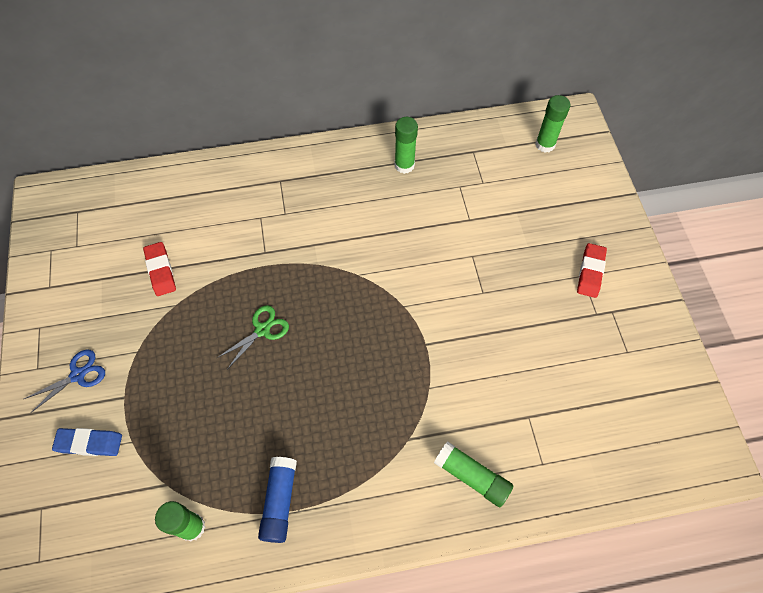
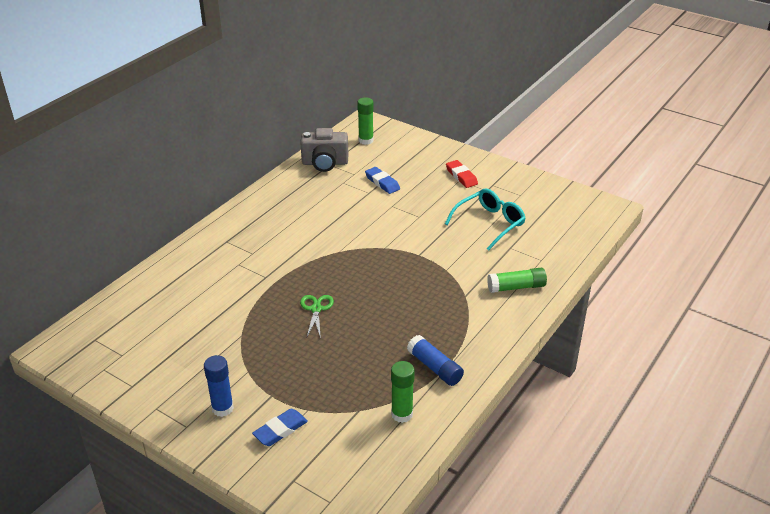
camera: 45 degrees left, 25 degrees down
blue scissors [24,350,105,413] -> blue glue stick [204,355,234,417]
red eraser [143,242,176,296] -> none
green glue stick [395,117,418,174] -> none
none -> grey camera [300,128,348,172]
none -> blue eraser [365,167,400,194]
none -> turquoise glasses [445,189,526,251]

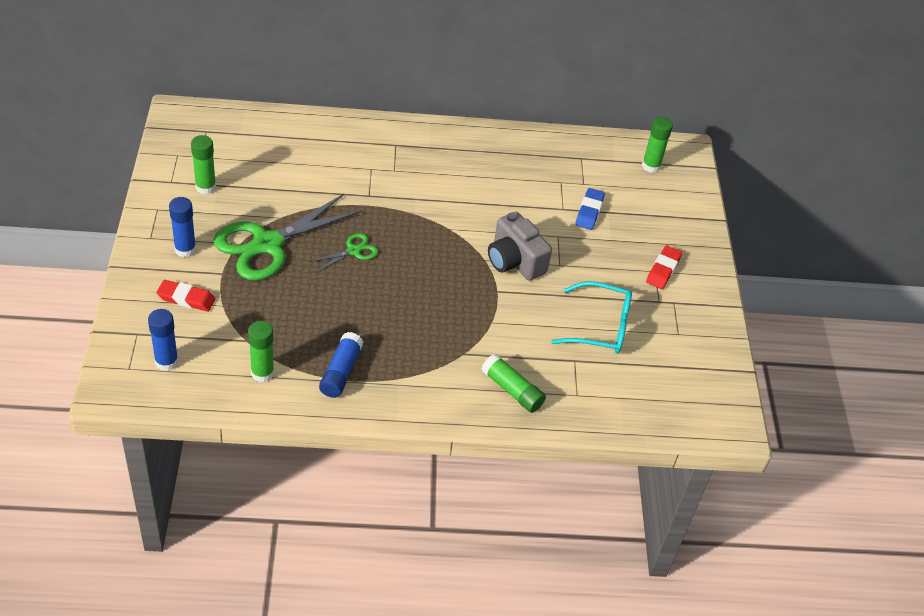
camera: 50 degrees right, 10 degrees up
blue eraser [252,409,308,446] -> red eraser [156,280,216,312]
grey camera [300,128,348,172] -> grey camera moved to [488,212,552,281]
none -> blue glue stick [148,309,178,371]
none -> green glue stick [191,135,216,194]
none -> green scissors [213,194,362,281]

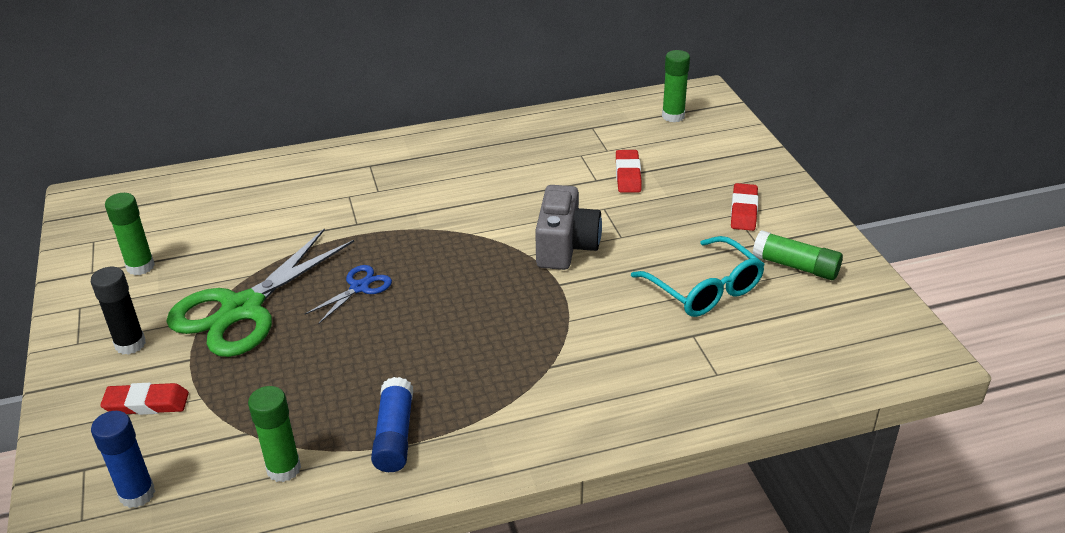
camera: 10 degrees left, 10 degrees down
blue glue stick [169,197,196,257] -> black glue stick [91,267,146,355]
green scissors [309,233,378,272] -> blue scissors [305,265,392,324]
green glue stick [481,354,546,413] -> green glue stick moved to [753,230,843,280]
grey camera [488,212,552,281] -> grey camera turned 120 degrees counterclockwise [535,185,602,270]
turquoise glasses [551,281,632,354] -> turquoise glasses turned 60 degrees clockwise [631,236,765,317]
blue eraser [575,188,605,230] -> red eraser [616,150,642,193]

